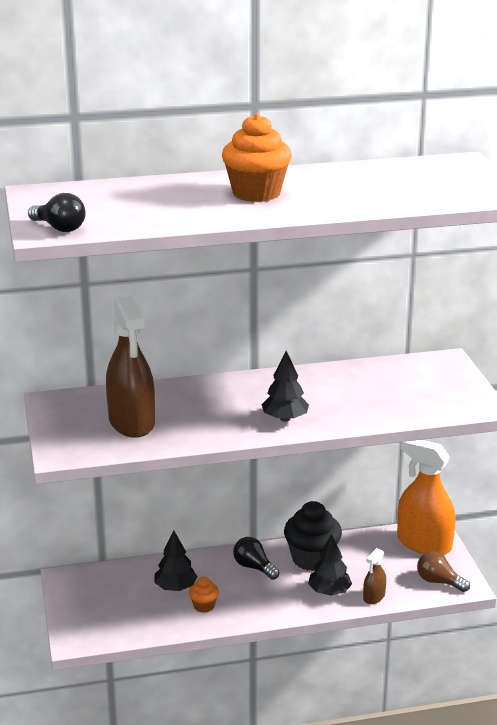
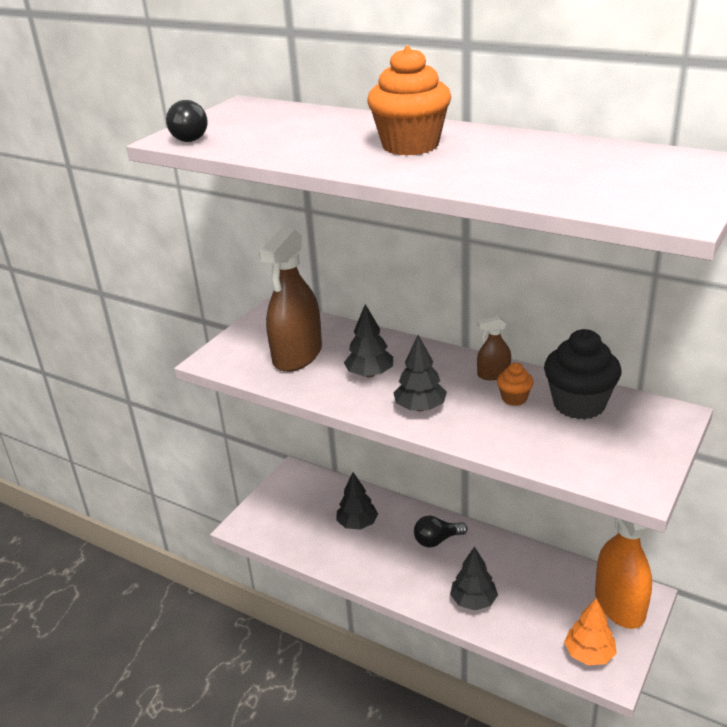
camera: 45 degrees right, 5 degrees up
orange cupcake [189,577,219,613] -> orange cupcake moved to [497,363,534,406]
black light bulb [233,537,279,580] -> black light bulb turned 105 degrees counterclockwise [414,515,468,547]
black cupcake [284,501,342,571] -> black cupcake moved to [544,329,622,420]
brown spray bottle [363,548,386,604] -> brown spray bottle moved to [477,316,511,380]
brown light bulb [417,551,470,592] -> orange tree [564,598,617,665]
none -> black tree [344,304,393,377]

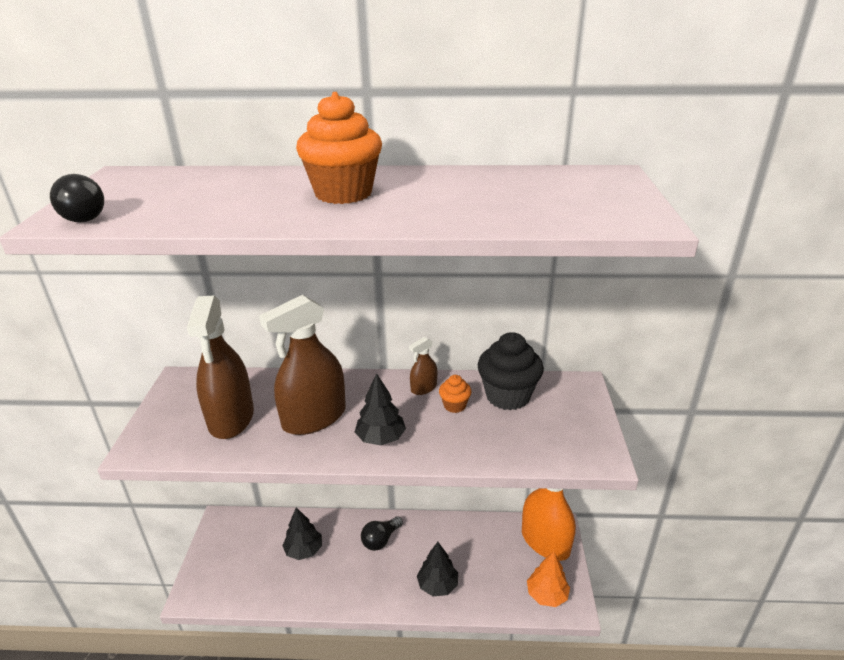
camera: 30 degrees left, 0 degrees up
black tree [344,304,393,377] -> brown spray bottle [259,295,346,435]

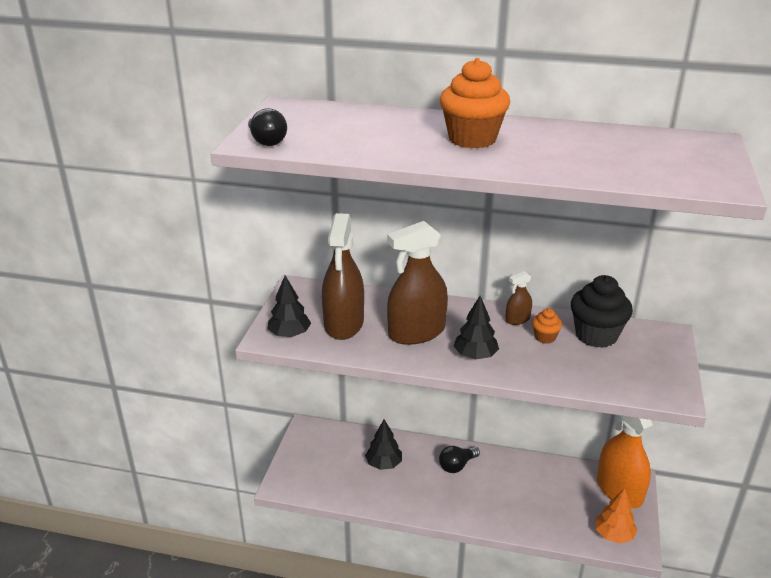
camera: 10 degrees right, 0 degrees up
black tree [417,542,458,596] -> black tree moved to [268,276,311,337]

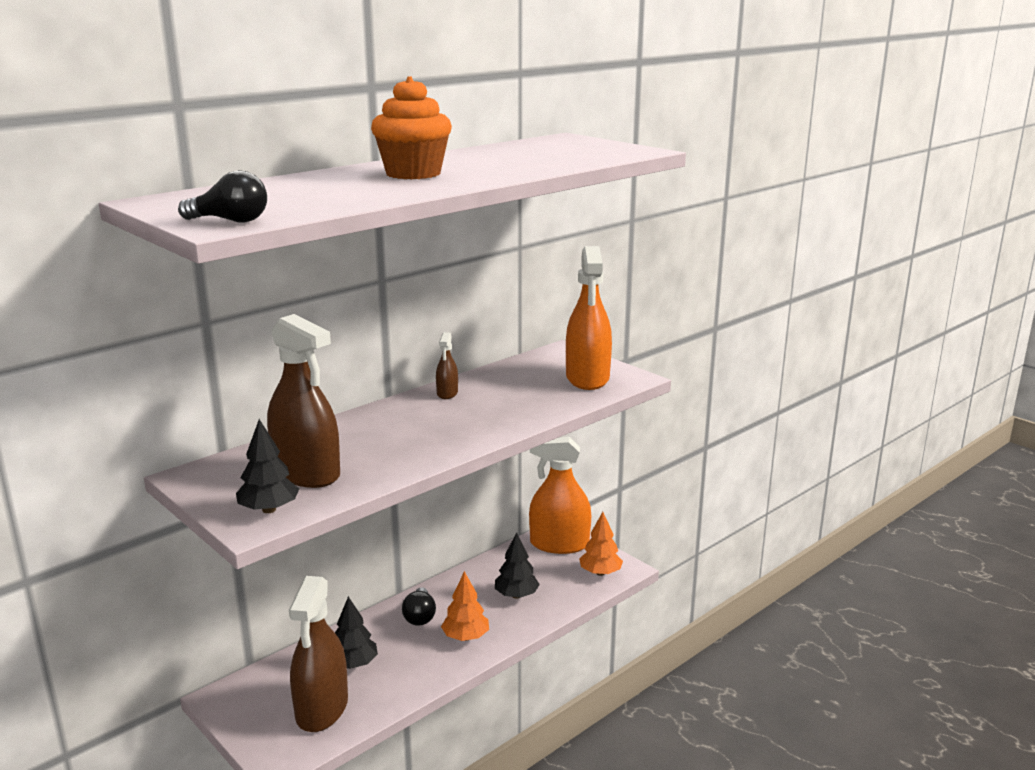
camera: 55 degrees left, 10 degrees down
brown spray bottle [387,221,448,345] -> brown spray bottle moved to [289,576,348,732]
black tree [454,296,499,359] -> black tree moved to [495,532,540,599]
orange cupcake [532,308,562,344] -> none
black cupcake [571,275,633,348] -> none
none -> orange tree [441,571,489,641]
none -> orange spray bottle [566,246,612,390]

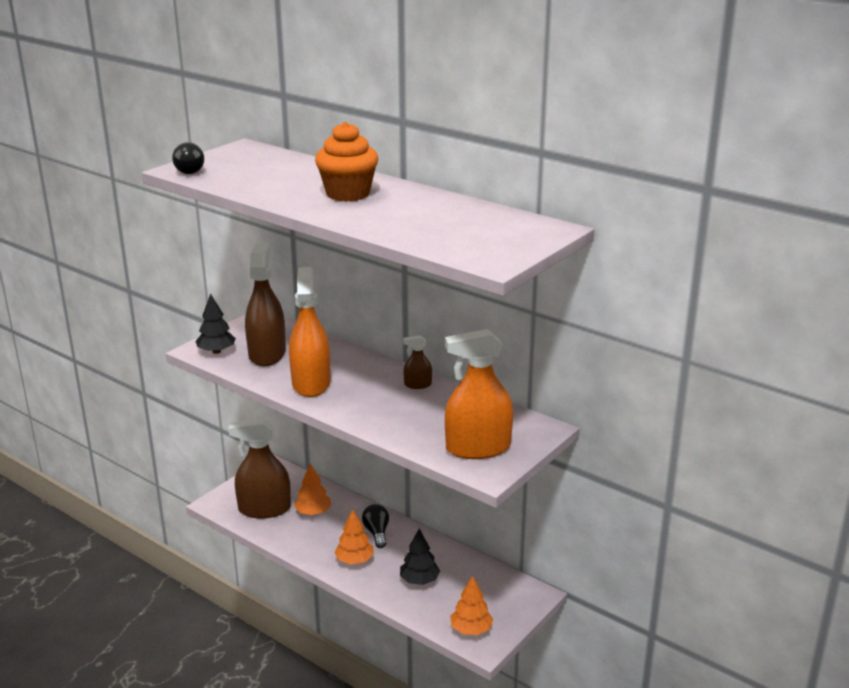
camera: 80 degrees right, 5 degrees up
brown spray bottle [267,314,340,488] -> brown spray bottle turned 150 degrees clockwise [245,243,286,366]
black tree [335,596,378,669] -> orange tree [294,463,331,515]
black light bulb [402,587,436,626] -> black light bulb turned 90 degrees clockwise [362,504,389,548]
orange spray bottle [529,437,591,554] -> orange spray bottle moved to [289,267,331,397]

